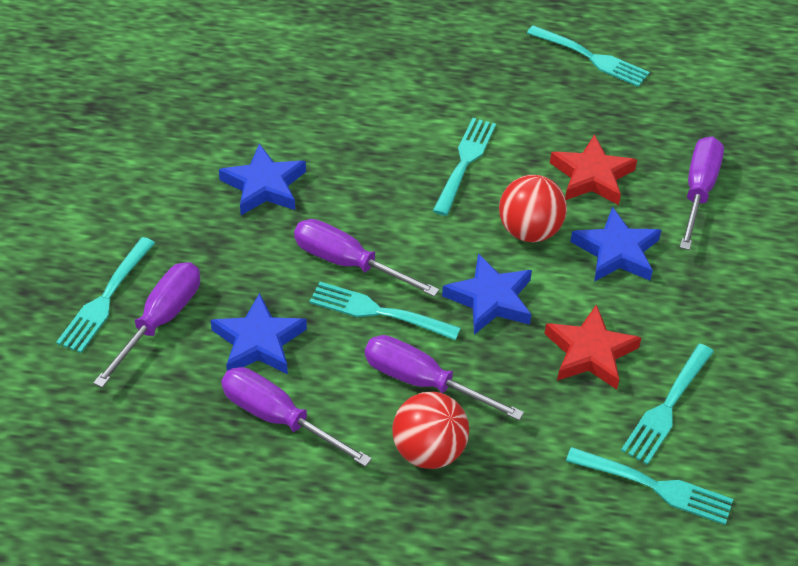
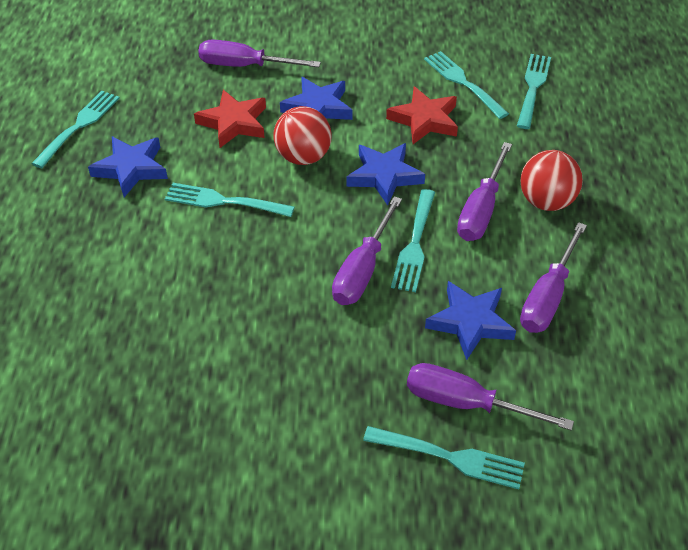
camera: 95 degrees left, 0 degrees up
blue star [219,144,306,215] -> blue star moved to [88,136,168,197]
turquoise fork [621,344,714,465] -> turquoise fork turned 150 degrees counterclockwise [424,51,509,119]

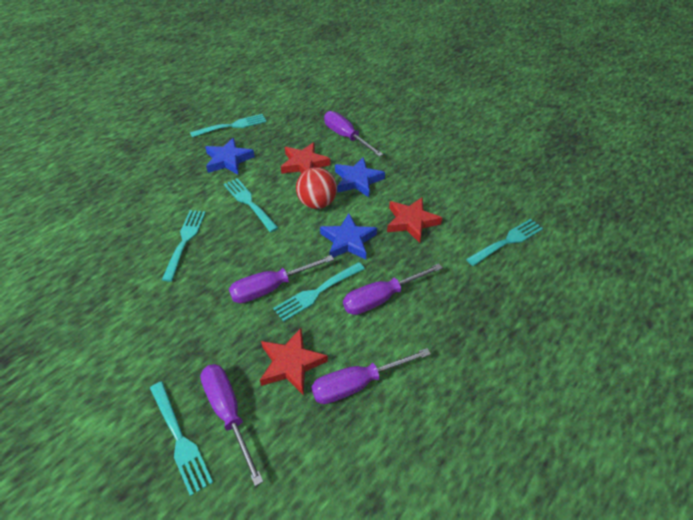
camera: 40 degrees right, 0 degrees up
turquoise fork [424,51,509,119] -> turquoise fork moved to [162,210,206,282]
blue star [425,281,516,360] -> red star [260,328,328,395]
red ball [520,150,583,211] -> none

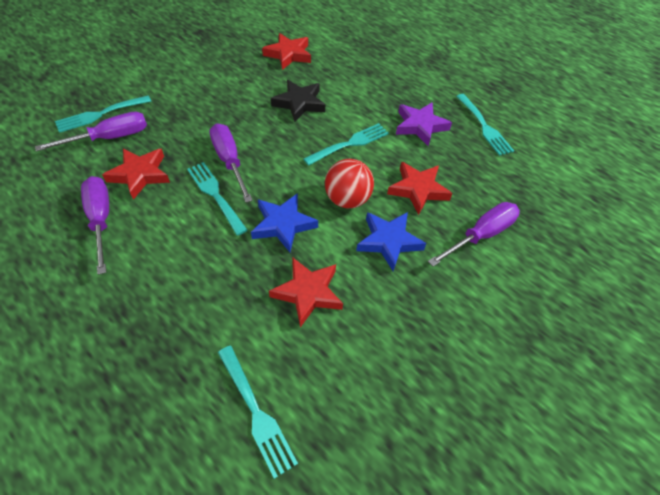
camera: 90 degrees right, 5 degrees up
turquoise fork [162,210,206,282] -> black star [271,80,325,122]
blue star [205,138,255,175] -> purple star [396,102,452,146]
purple screwdriver [343,263,443,315] -> none
none -> red star [262,33,311,70]

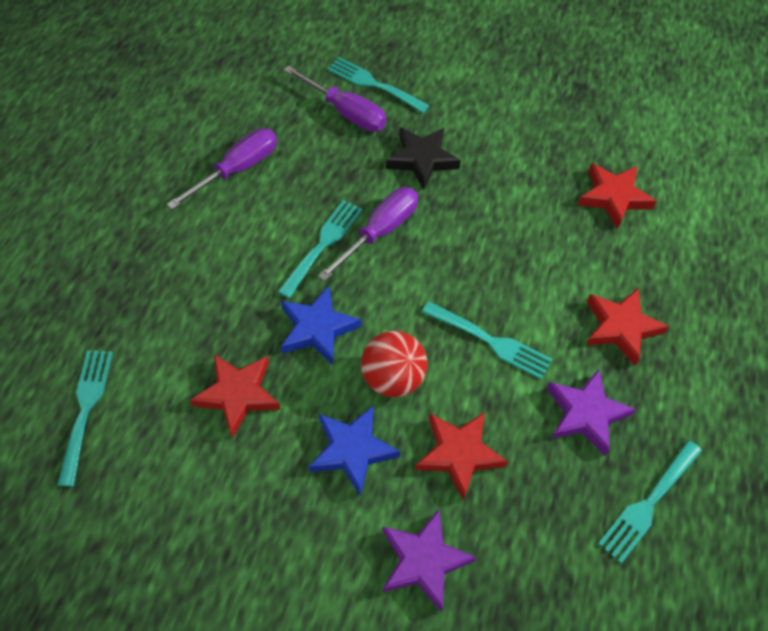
camera: 65 degrees right, 5 degrees up
red star [102,148,170,200] -> red star moved to [586,288,670,366]
turquoise fork [218,346,298,479] -> turquoise fork turned 150 degrees clockwise [57,350,113,487]
black star [271,80,325,122] -> black star moved to [386,128,461,190]
purple screwdriver [428,202,520,267] -> purple star [383,509,476,612]

